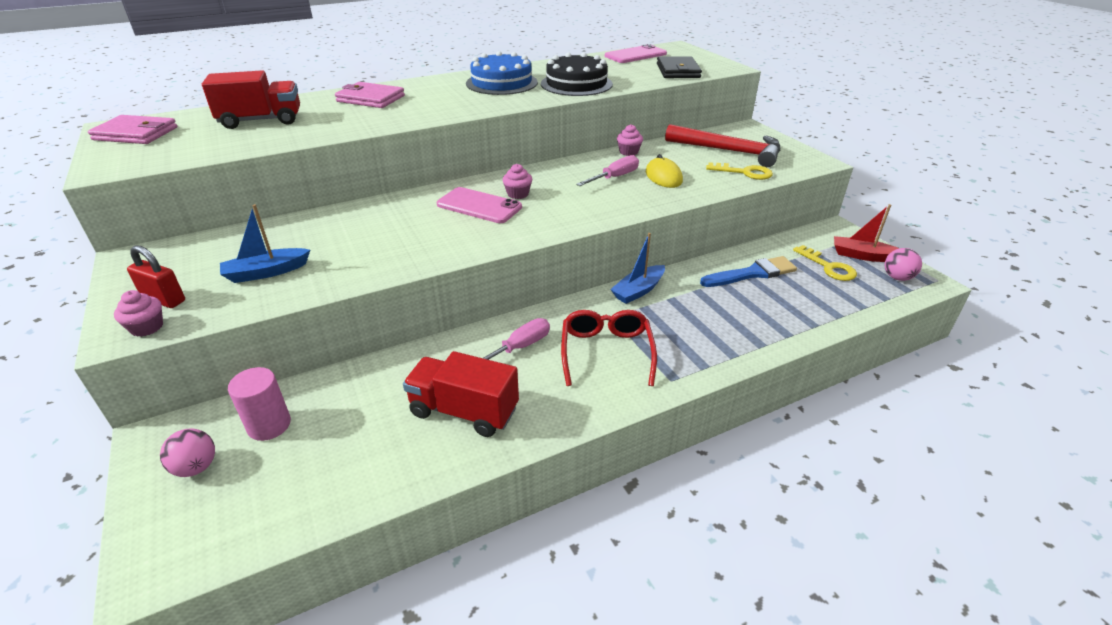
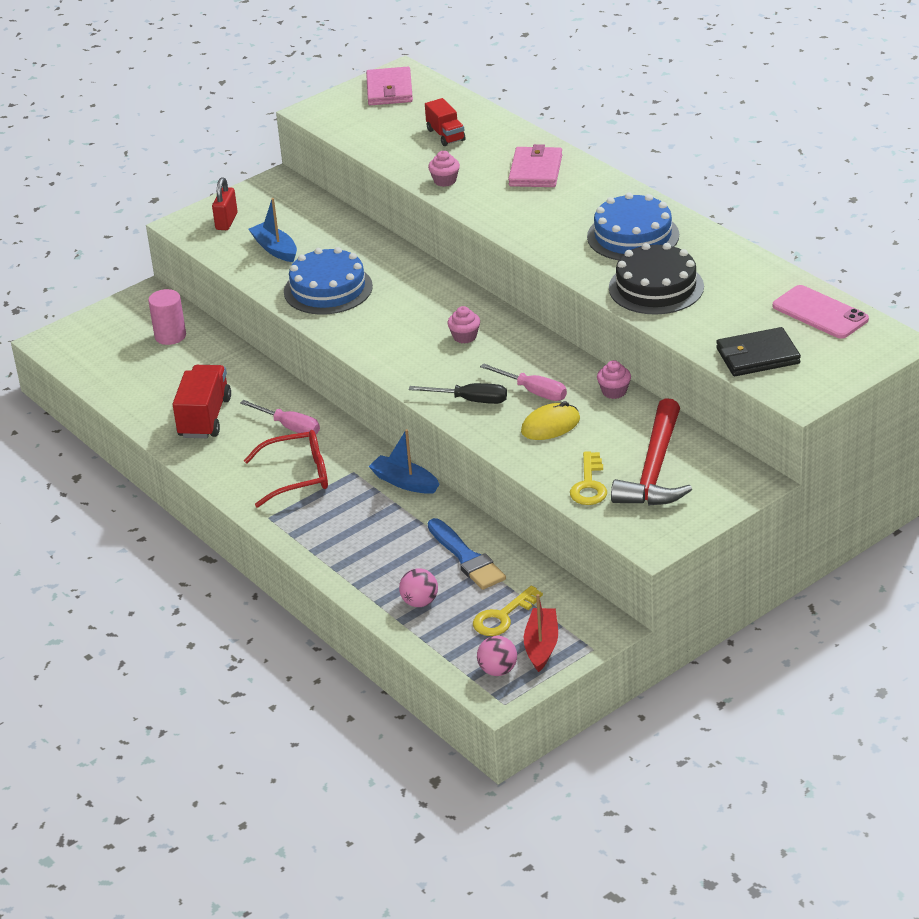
camera: 80 degrees right, 0 degrees up
pink cupcake [114,290,163,337] -> pink cupcake moved to [428,151,460,187]
pink ball [160,428,215,477] -> pink ball moved to [399,568,438,607]
red truck [202,70,300,129] -> red truck [425,98,466,146], size x0.62
pink phone [437,187,522,223] -> none
none -> blue cake [284,247,373,315]
none -> black screwdriver [409,383,507,404]

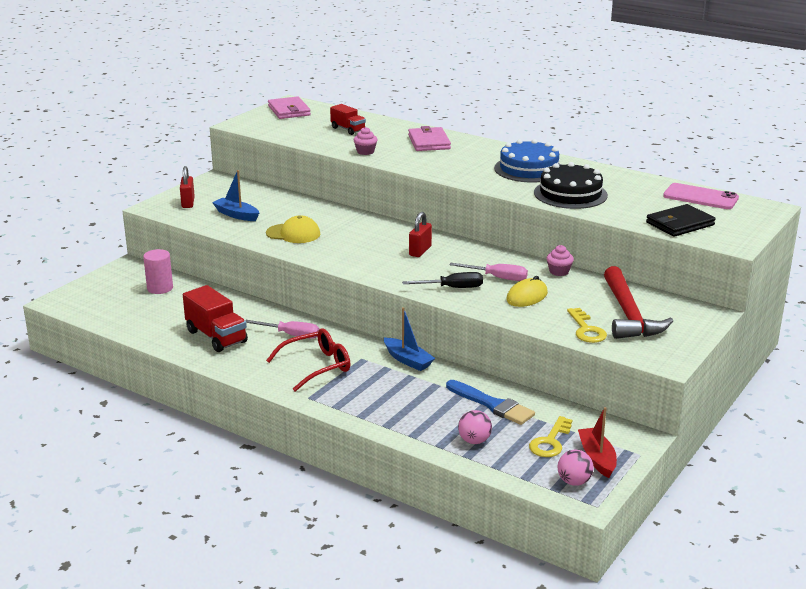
camera: 20 degrees left, 10 degrees down
red truck [173,365,231,438] -> red truck turned 150 degrees clockwise [183,285,248,352]
blue cake [284,247,373,315] -> yellow cap [266,215,320,243]
blue boat [368,429,440,494] -> blue boat turned 150 degrees counterclockwise [384,307,435,371]
pink cupcake [447,306,480,343] -> red padlock [409,212,432,257]

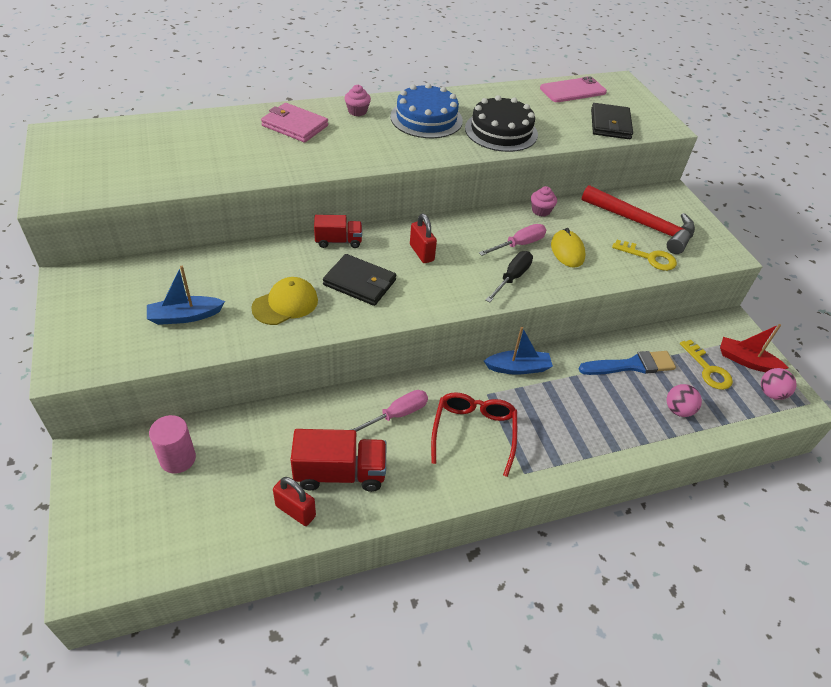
camera: 55 degrees left, 20 degrees up
red padlock [180,166,195,208] -> red padlock moved to [273,477,316,526]
pink wallet [268,96,311,119] -> none
red truck [330,104,366,135] -> red truck moved to [314,215,362,248]
pink cupcake [354,127,377,155] -> pink cupcake moved to [345,85,371,116]
none -> black wallet [323,254,396,306]

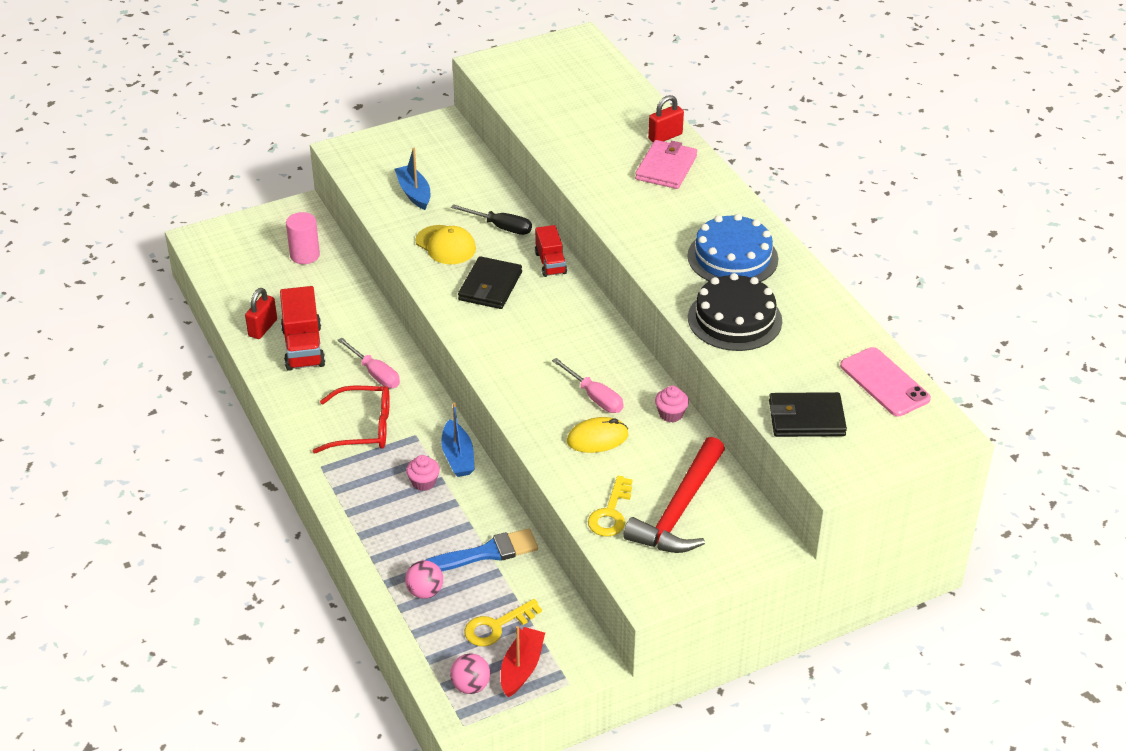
camera: 85 degrees right, 5 degrees down
pink cupcake [345,85,371,116] -> pink cupcake moved to [406,455,440,491]
red padlock [410,214,437,263] -> red padlock moved to [648,95,684,142]
black screwdriver [486,251,533,302] -> black screwdriver moved to [451,204,532,235]
blue brush [579,351,676,375] -> blue brush turned 90 degrees counterclockwise [425,528,538,571]

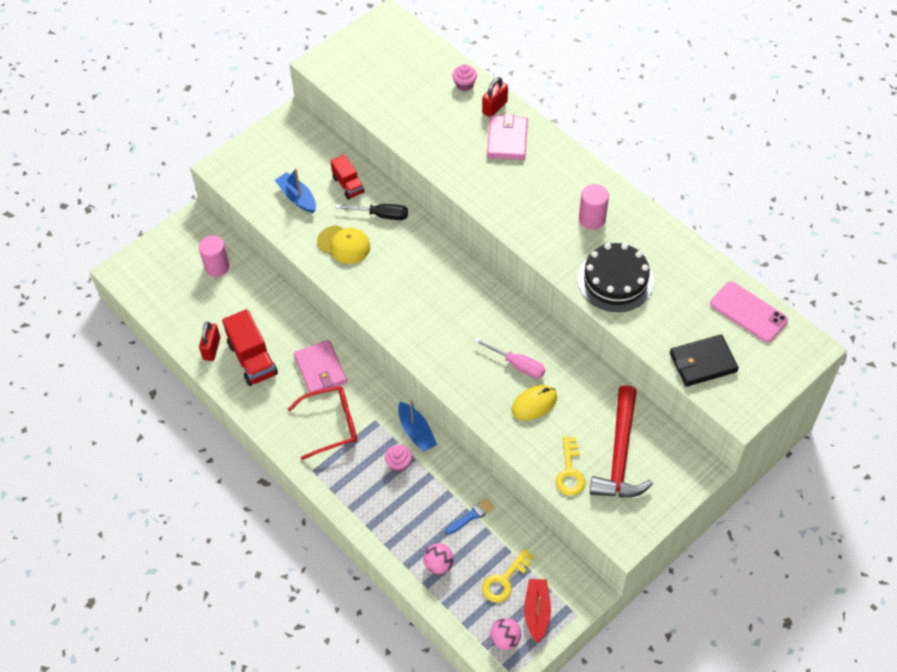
camera: 15 degrees left, 15 degrees up
pink screwdriver [338,338,400,388] -> pink wallet [294,340,347,393]
blue brush [425,528,538,571] -> blue brush [446,498,494,534], size x0.59
black wallet [458,256,522,309] -> none
red truck [535,225,567,277] -> red truck moved to [330,155,365,200]
pink cupcake [655,386,689,422] -> pink cupcake moved to [452,64,477,91]
blue cake [687,214,778,282] -> pink cylinder [579,184,609,229]

